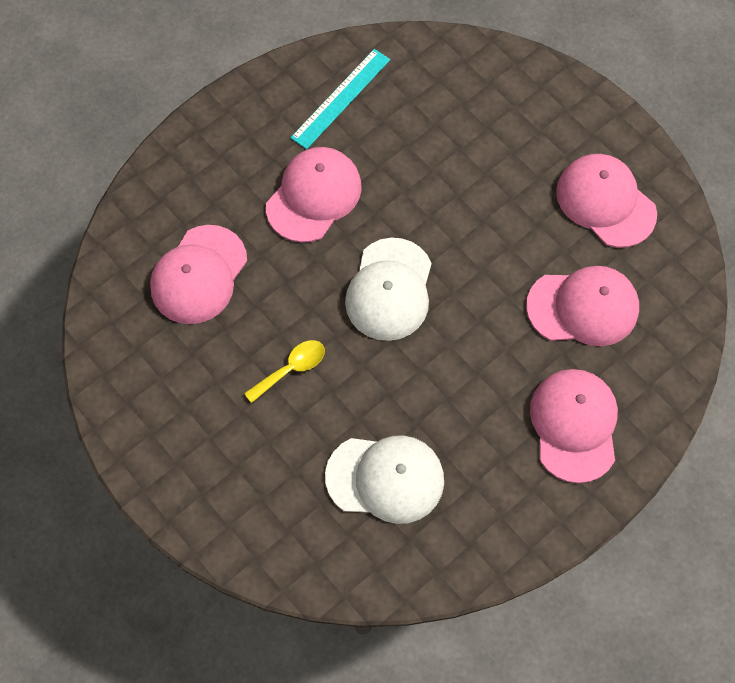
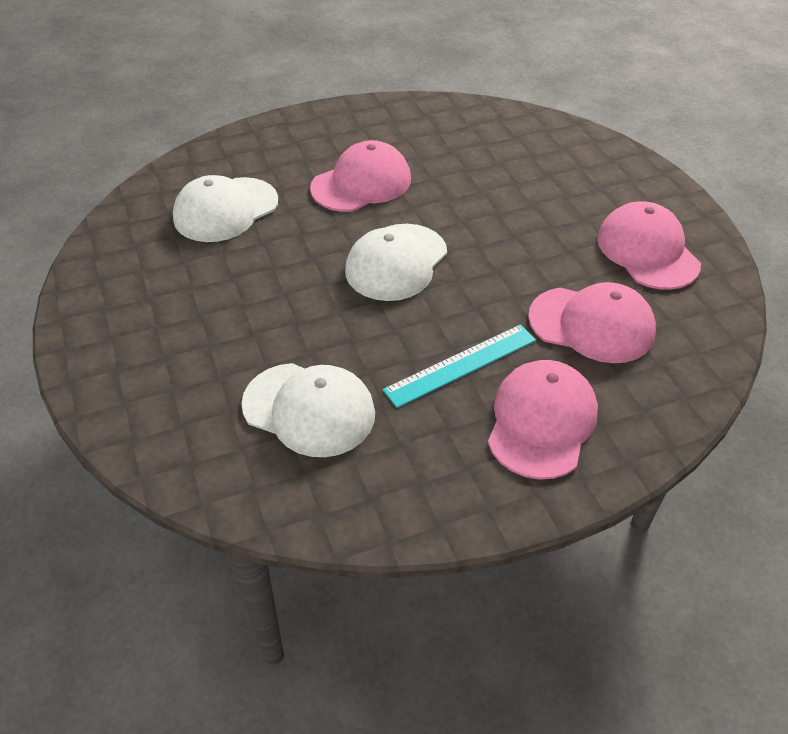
camera: 20 degrees right, 20 degrees down
pink cap [150,225,247,324] -> white cap [173,175,278,242]
yellow spoon [244,340,325,403] -> none
turquoise ruler [290,49,390,149] -> turquoise ruler moved to [383,324,536,408]

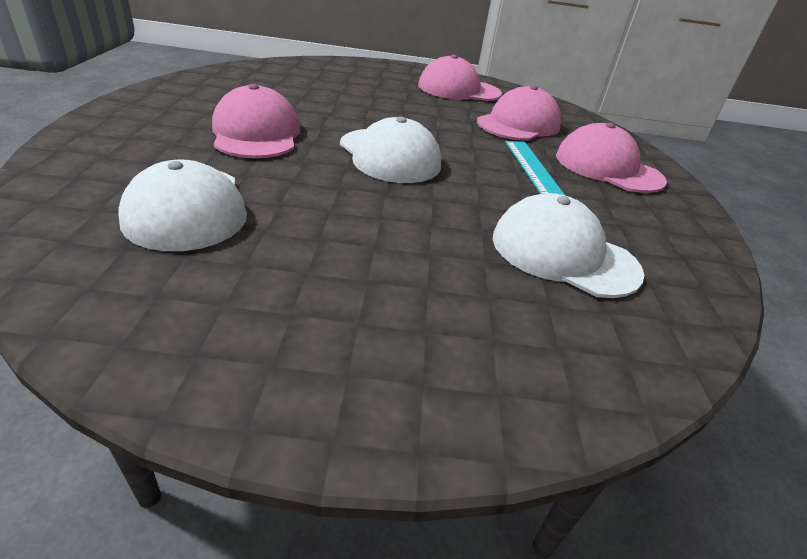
camera: 70 degrees left, 10 degrees down
white cap [241,363,375,457] -> white cap turned 105 degrees counterclockwise [493,193,644,298]

